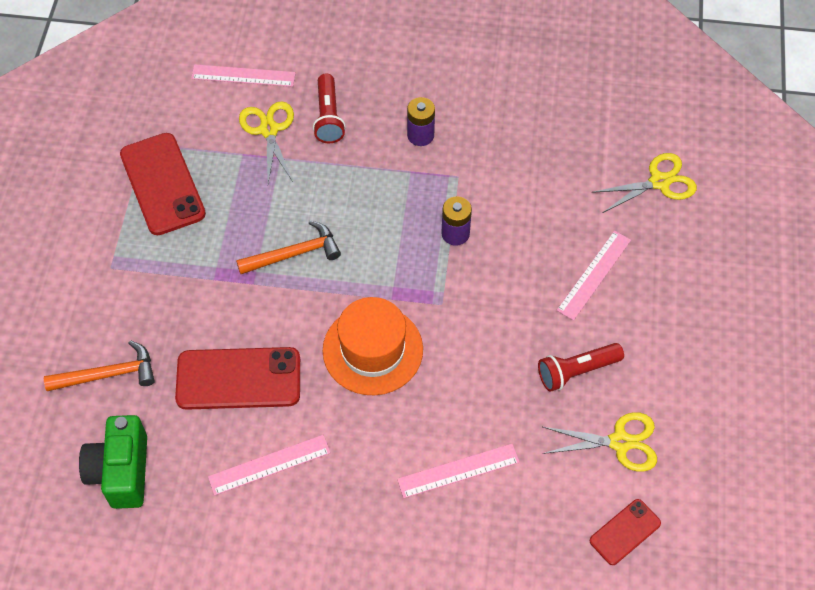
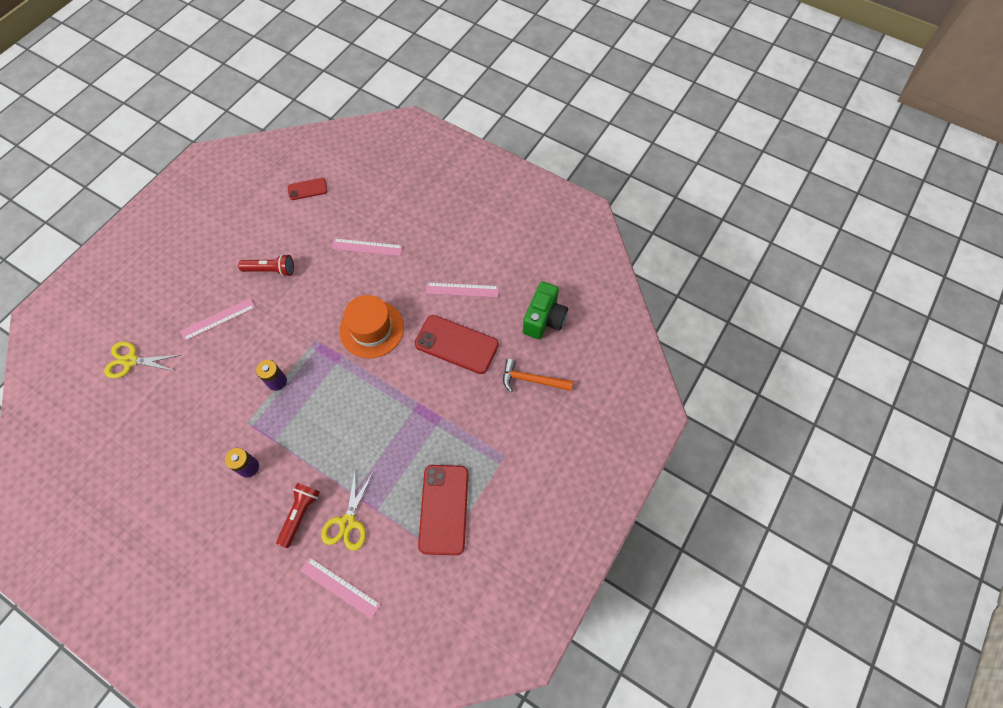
camera: 155 degrees left, 5 degrees up
orange hammer [236,221,341,274] -> none
yellow scissors [543,412,657,472] -> none

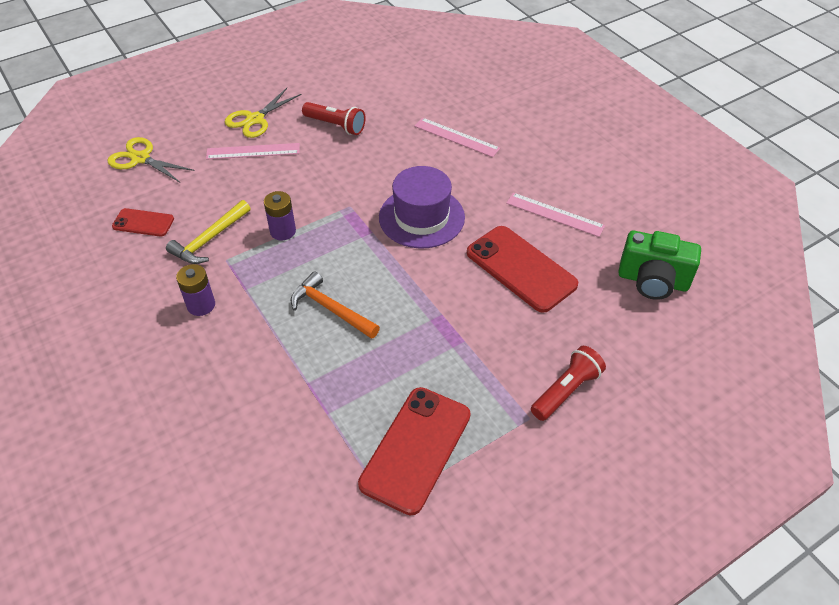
camera: 25 degrees right, 15 degrees down
red flashlight [276,483,320,548] -> red flashlight moved to [531,346,606,421]
red phone [288,178,327,200] -> red phone moved to [112,208,174,237]
pink ruler [300,557,381,619] -> none
yellow scissors [321,472,373,551] -> yellow scissors moved to [224,88,302,138]
orange hat [339,295,404,358] -> purple hat [379,166,465,249]
orange hammer [503,359,573,392] -> orange hammer moved to [291,271,380,339]
green camera [523,281,568,339] -> green camera turned 60 degrees clockwise [618,231,701,300]
none -> yellow hammer [166,200,251,264]

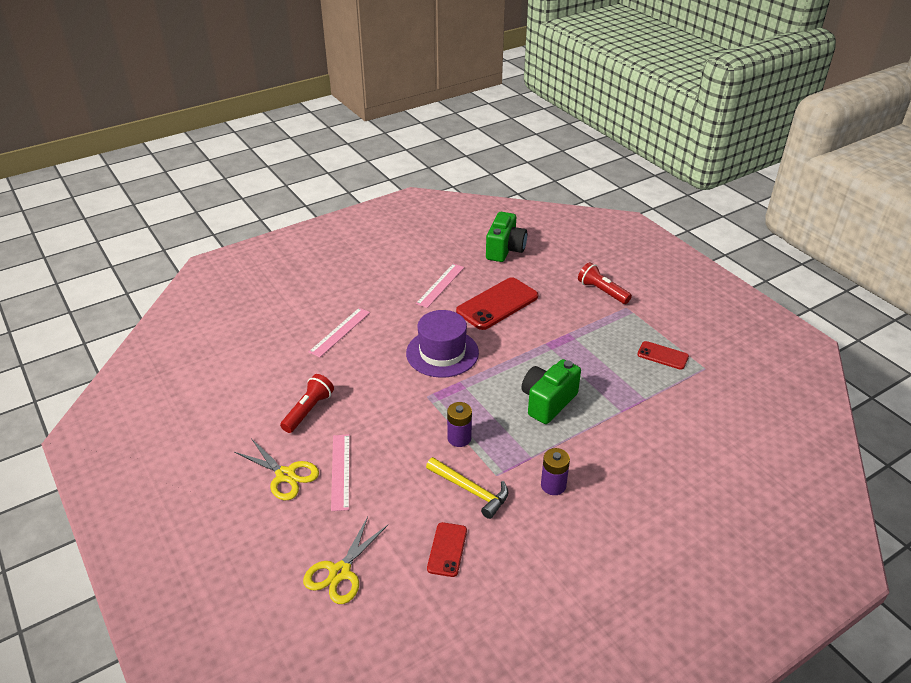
camera: 90 degrees left, 10 degrees down
orange hammer [291,271,380,339] -> green camera [522,359,581,424]
red phone [358,387,470,515] -> red phone [637,341,689,370], size x0.54

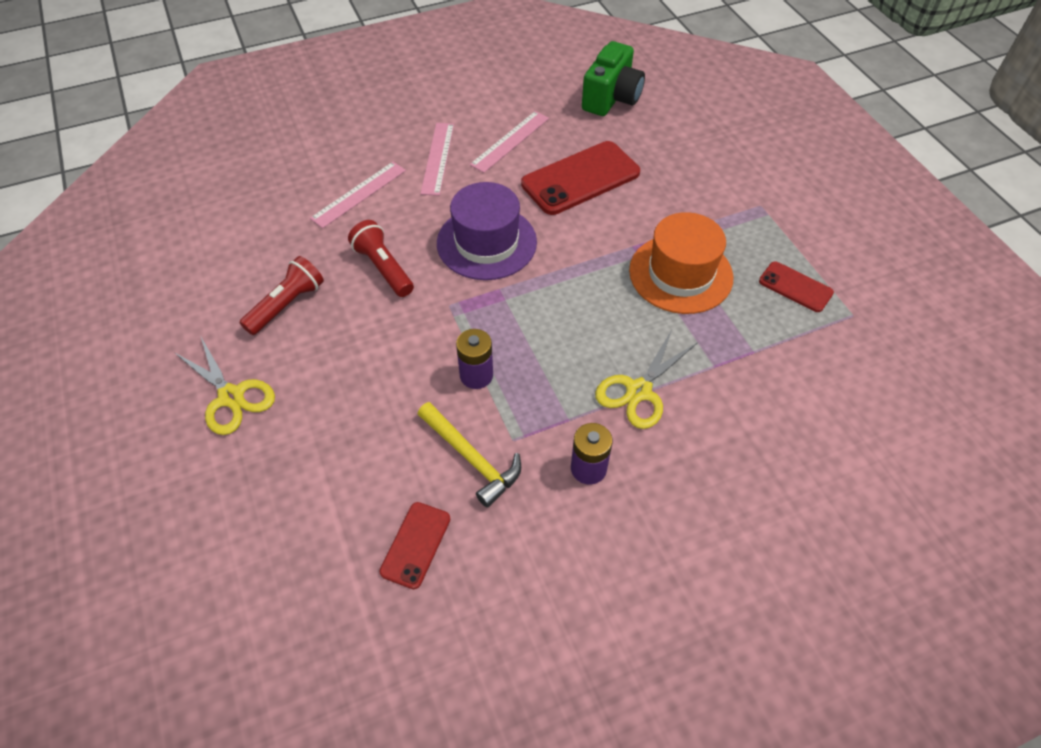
camera: 10 degrees right, 15 degrees up
yellow scissors [303,517,388,604] -> yellow scissors moved to [595,330,698,429]
pink ruler [331,434,350,511] -> pink ruler moved to [420,123,454,196]
green camera [522,359,581,424] -> none
red flashlight [578,262,632,304] -> red flashlight moved to [348,220,414,297]
none -> orange hat [629,212,733,314]

